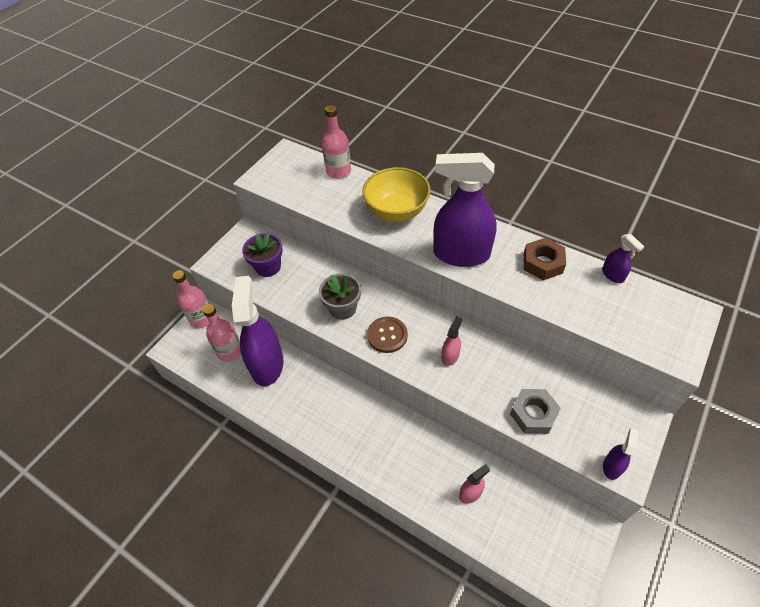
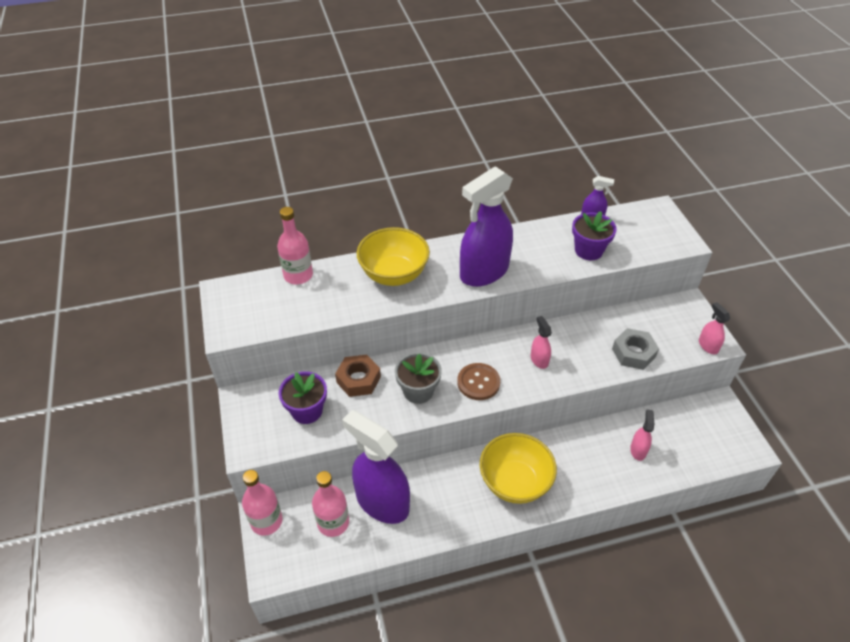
camera: 50 degrees left, 5 degrees down
brown nut [524,238,566,280] -> brown nut moved to [335,355,381,397]
purple spray bottle [603,428,638,480] -> pink spray bottle [699,302,730,354]
none -> yellow bowl [480,433,557,504]
none -> purple flower pot [572,211,617,260]

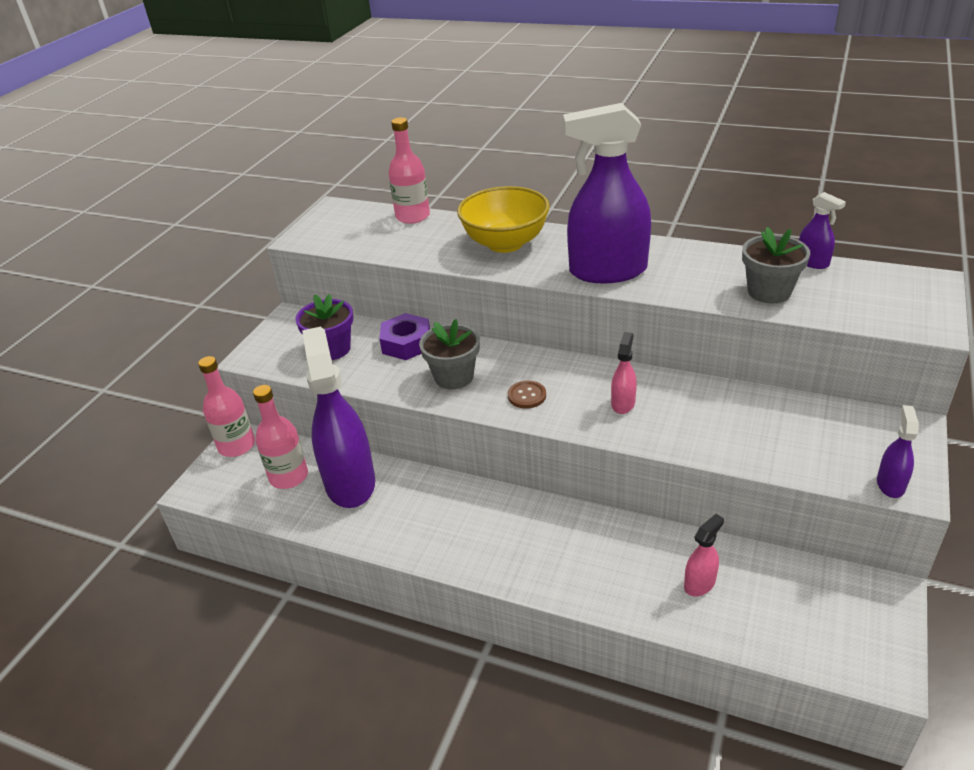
camera: 40 degrees right, 10 degrees down
brown nut [335,355,381,397] -> purple nut [379,313,430,360]
brown button [457,363,500,400] -> brown button [508,380,546,409], size x0.66
yellow bowl [480,433,557,504] -> none
purple flower pot [572,211,617,260] -> grey flower pot [742,227,810,303]
grey nut [612,328,659,370] -> none
pink spray bottle [699,302,730,354] -> purple spray bottle [877,405,919,498]

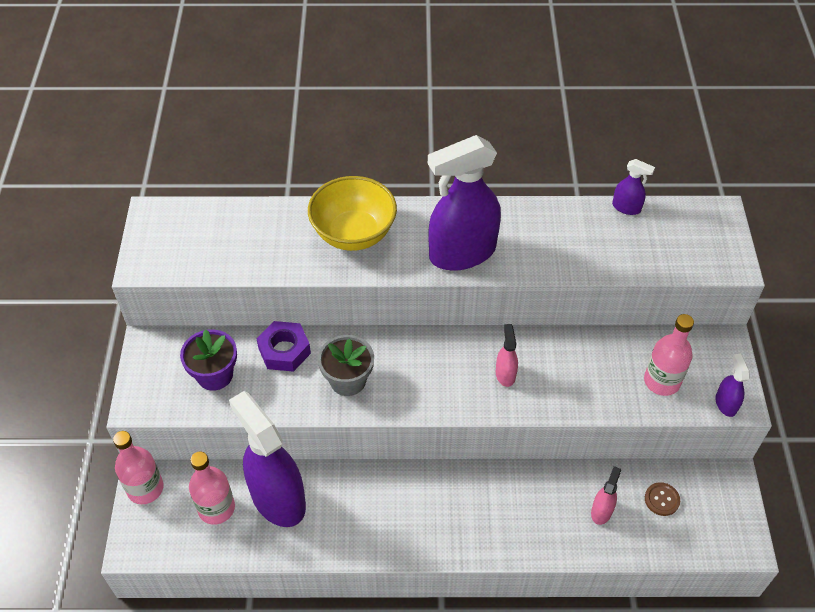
camera: 25 degrees left, 15 degrees up
pink bottle [389,117,430,224] -> pink bottle moved to [644,314,694,396]
brown button [508,380,546,409] -> brown button moved to [645,482,680,516]
grey flower pot [742,227,810,303] -> none

